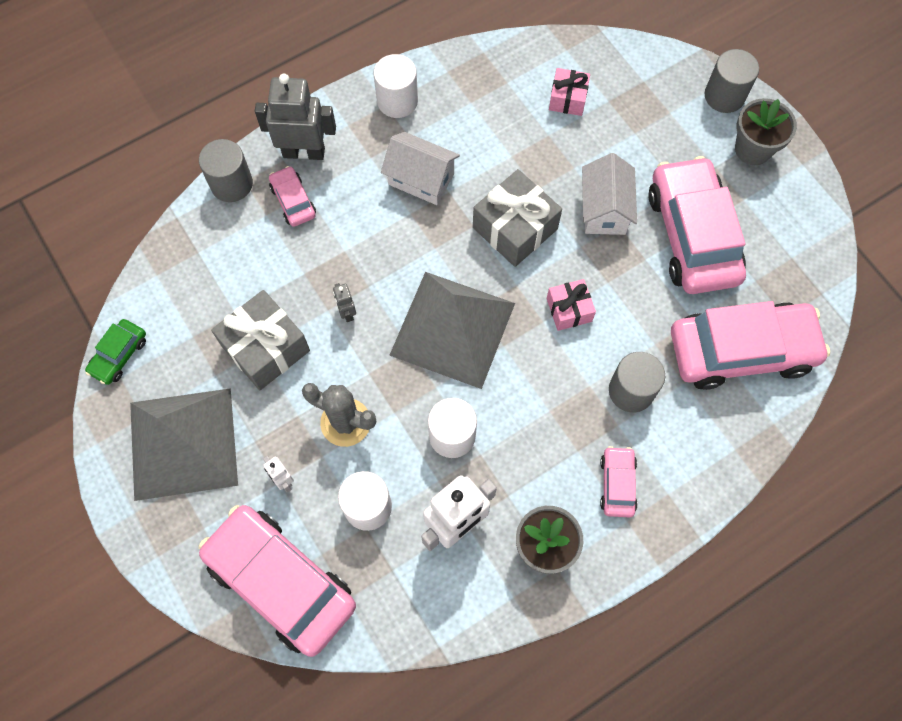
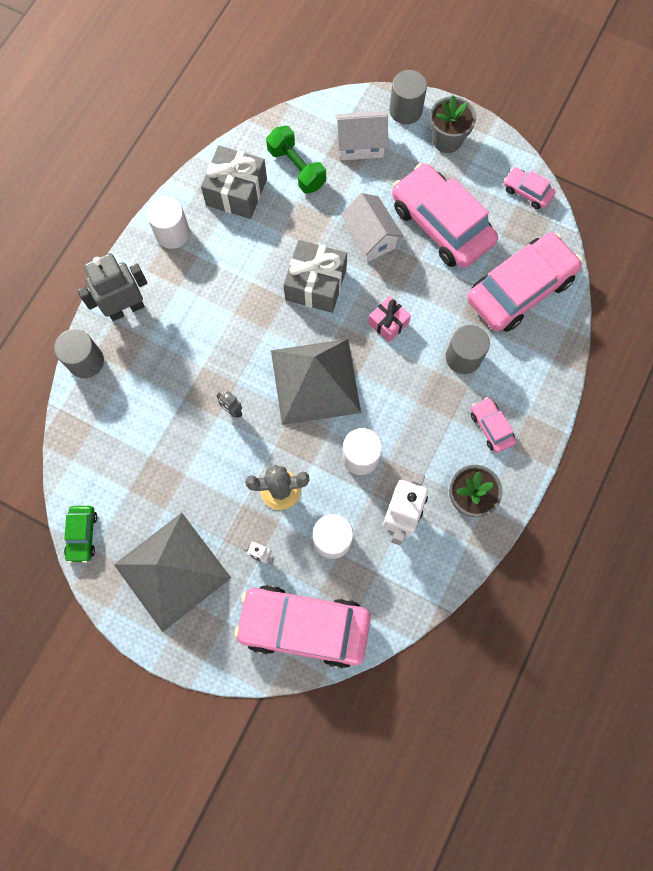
camera: 30 degrees left, 5 degrees up
grey gift [211,290,310,390] -> grey gift moved to [201,145,267,219]
pink car [269,166,316,227] -> pink car moved to [504,167,556,209]
white house [381,132,460,205] -> white house moved to [335,111,388,160]
pink gift [549,68,590,116] -> green dumbbell [266,126,326,194]

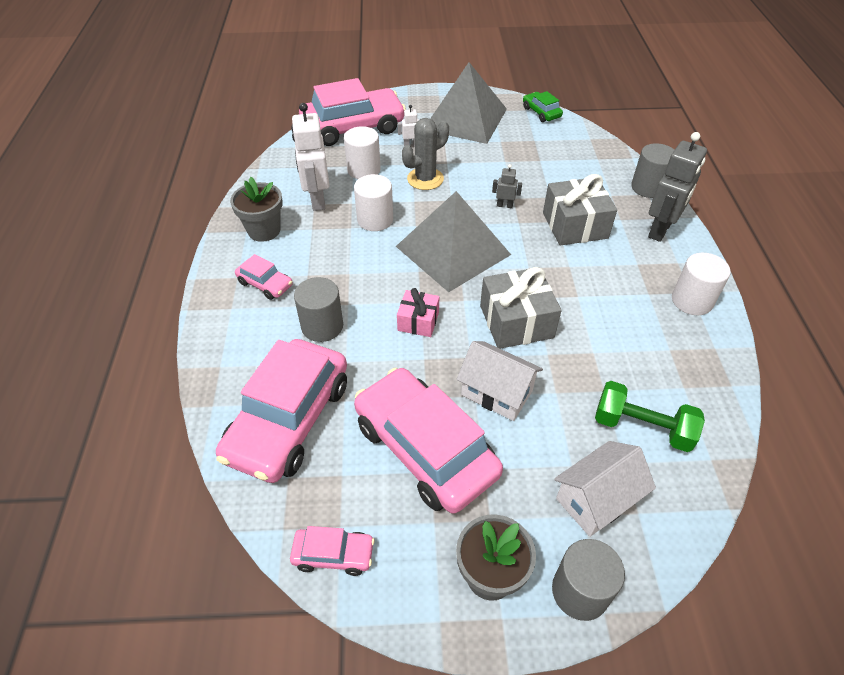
camera: 150 degrees right, 25 degrees down
grey gift [201,145,267,219] -> grey gift moved to [543,174,617,245]
pink car [392,163,498,268] -> pink car turned 150 degrees counterclockwise [354,368,503,514]

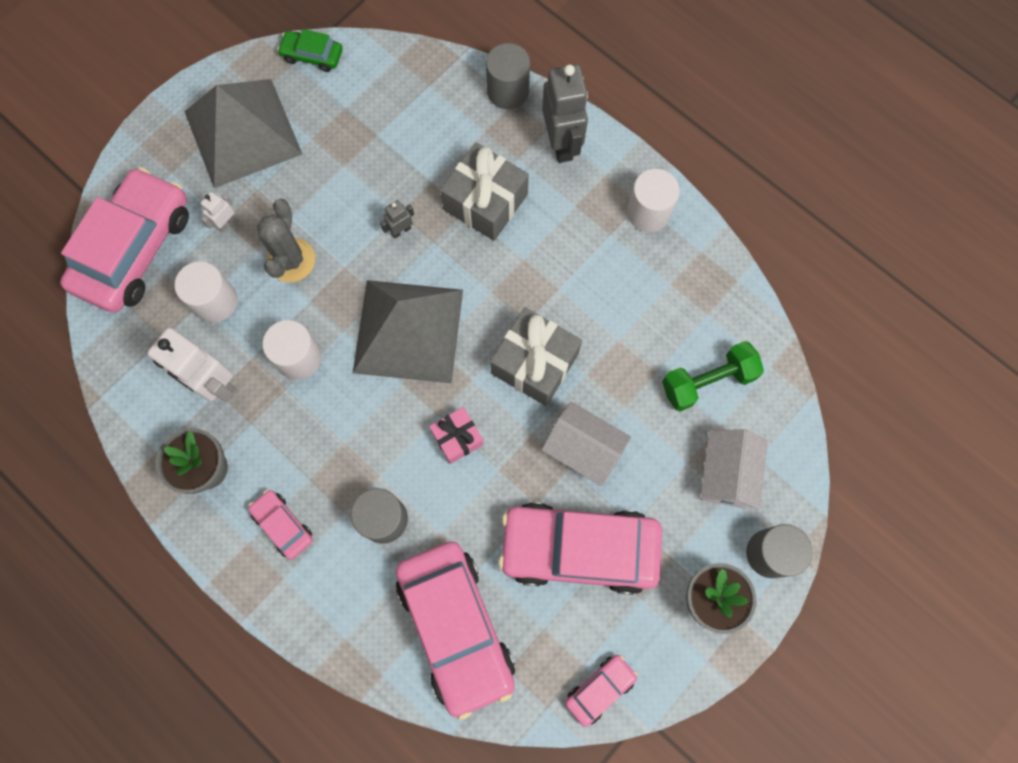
camera: 45 degrees left, 25 degrees up
pink car [235,254,293,300] -> pink car turned 120 degrees counterclockwise [248,490,313,560]
white house [456,341,543,421] -> white house turned 45 degrees clockwise [542,402,631,486]

